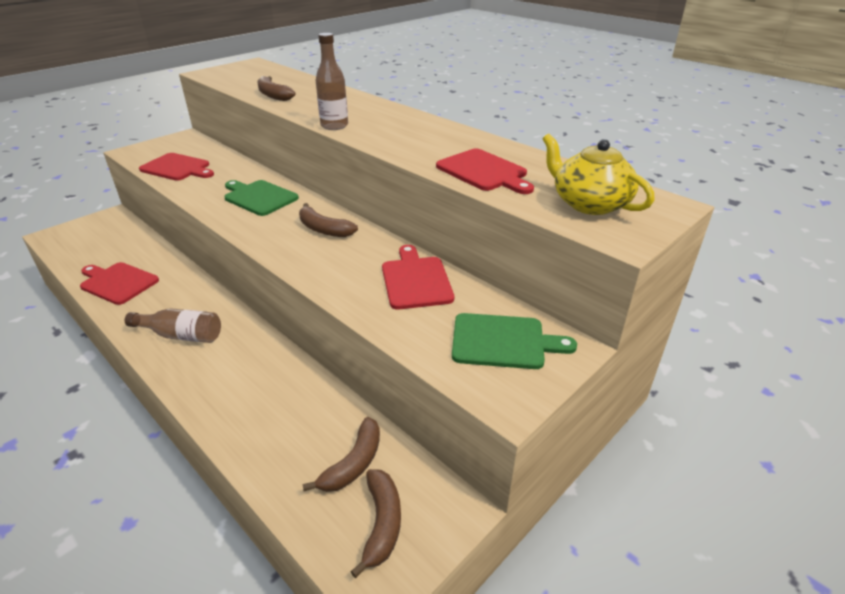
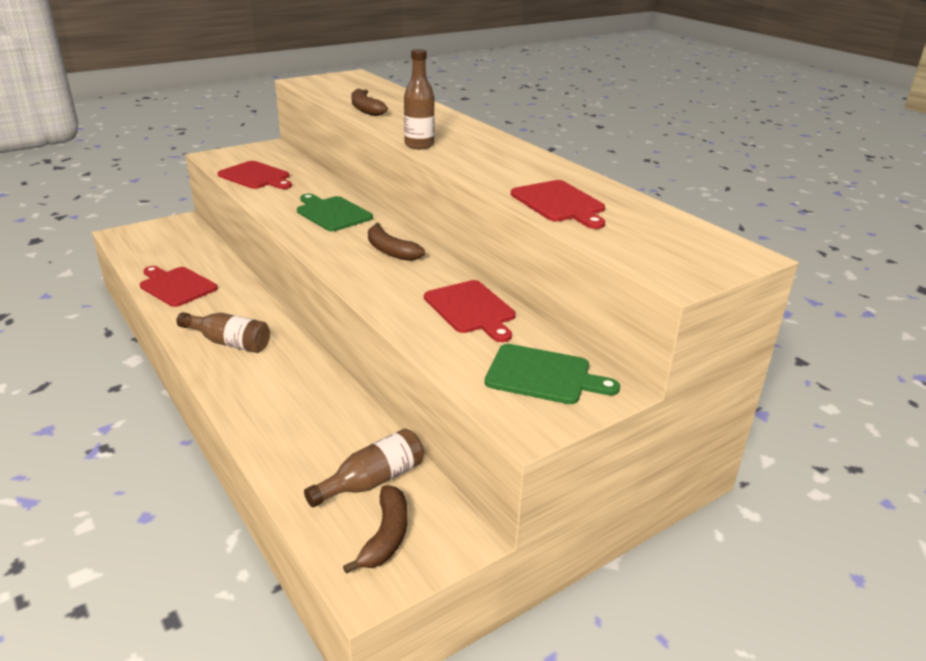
camera: 10 degrees right, 5 degrees down
brown banana [302,417,380,492] -> brown bottle [304,429,424,507]
red cutting board [382,245,454,309] -> red cutting board turned 150 degrees clockwise [424,280,516,342]
yellow teapot [543,134,655,215] -> none

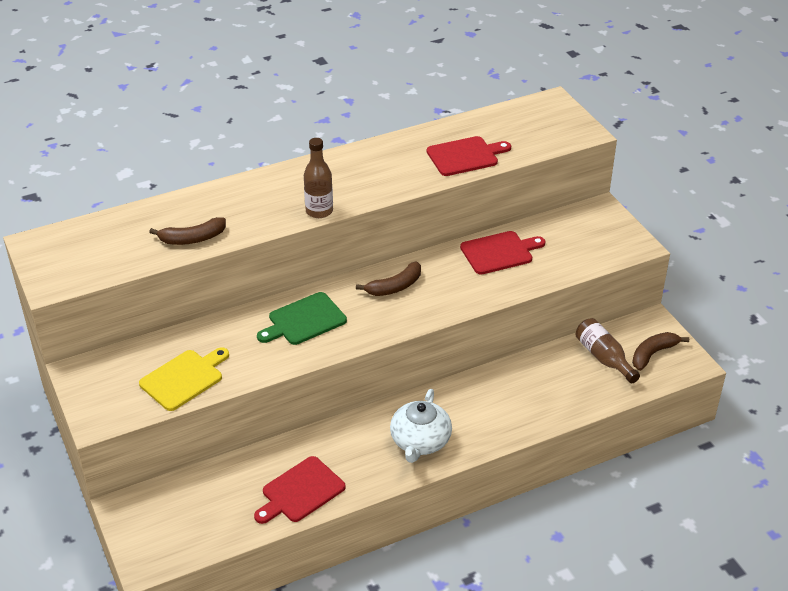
camera: 80 degrees left, 10 degrees up
brown bottle [176,312,270,353] -> white teapot [390,389,452,463]
red cutting board [217,161,292,189] -> yellow cutting board [139,347,229,411]
brown banana [343,485,408,574] -> brown banana turned 60 degrees counterclockwise [632,332,689,371]
green cutting board [485,344,620,404] -> none

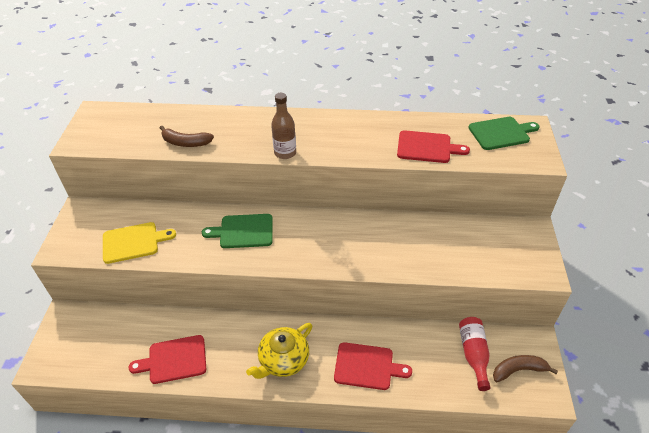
camera: 30 degrees right, 5 degrees up
brown banana [356,261,421,296] -> none
white teapot [390,389,452,463] -> yellow teapot [246,323,312,379]
red cutting board [460,231,545,274] -> red cutting board moved to [334,342,412,390]
brown bottle [575,318,640,383] -> red bottle [459,317,490,391]
none -> green cutting board [468,117,540,150]

